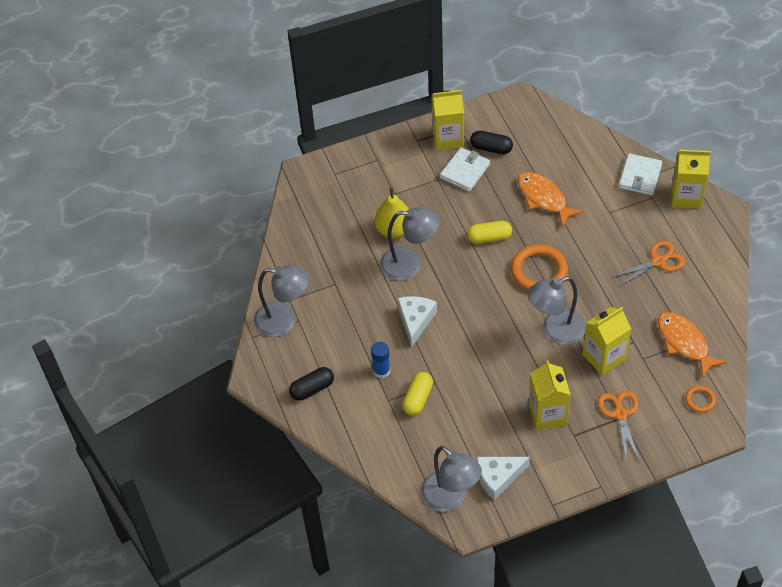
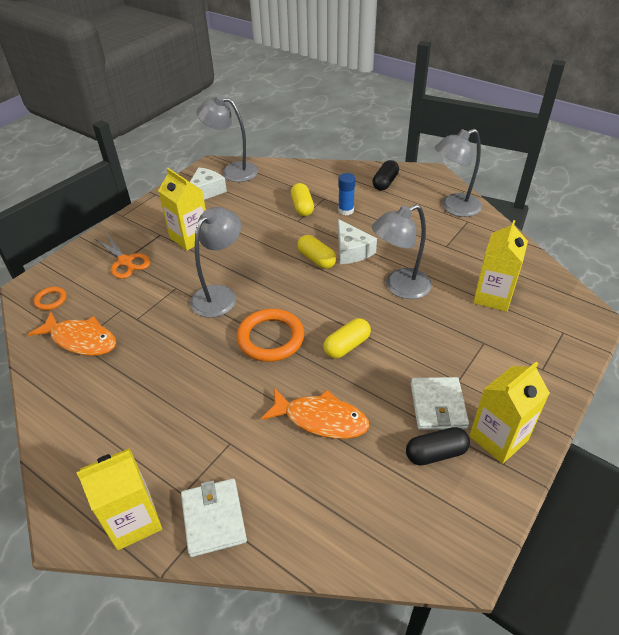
camera: 145 degrees right, 10 degrees down
yellow pear [375,188,409,239] -> none
yellow carton [582,307,631,375] -> yellow carton moved to [473,220,528,312]
orange scissors [611,241,685,287] -> none
none -> yellow capsule [297,235,336,269]

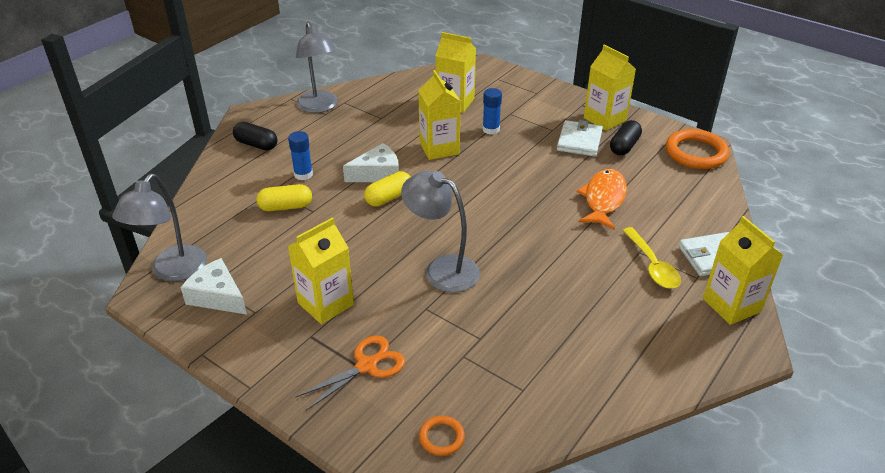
camera: 90 degrees left, 5 degrees down
orange fish [28,312,116,356] -> none
orange ring [236,309,304,362] -> orange ring moved to [666,129,729,169]
yellow capsule [323,318,371,359] -> none
grey lamp [372,204,432,299] -> yellow carton [418,70,461,160]
black capsule [406,427,470,466] -> black capsule turned 45 degrees clockwise [610,120,642,155]
white wallet [411,377,469,430] -> white wallet turned 75 degrees counterclockwise [557,120,603,157]
none -> blue glue stick [482,88,502,135]
none -> yellow spoon [622,227,681,289]

